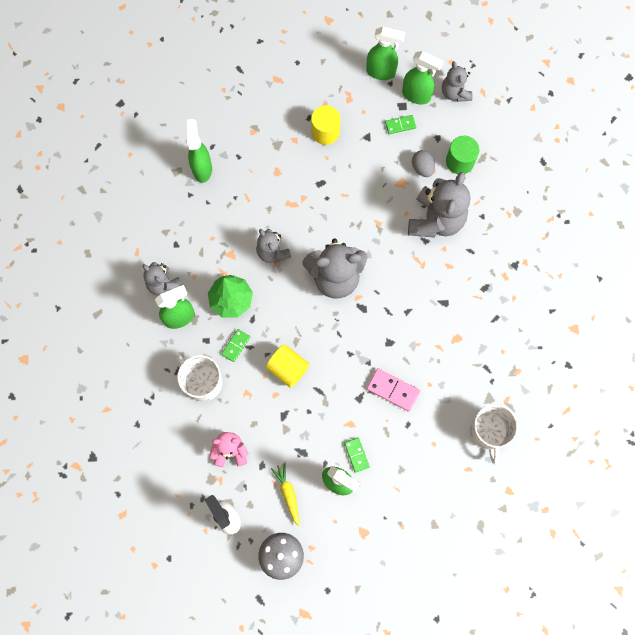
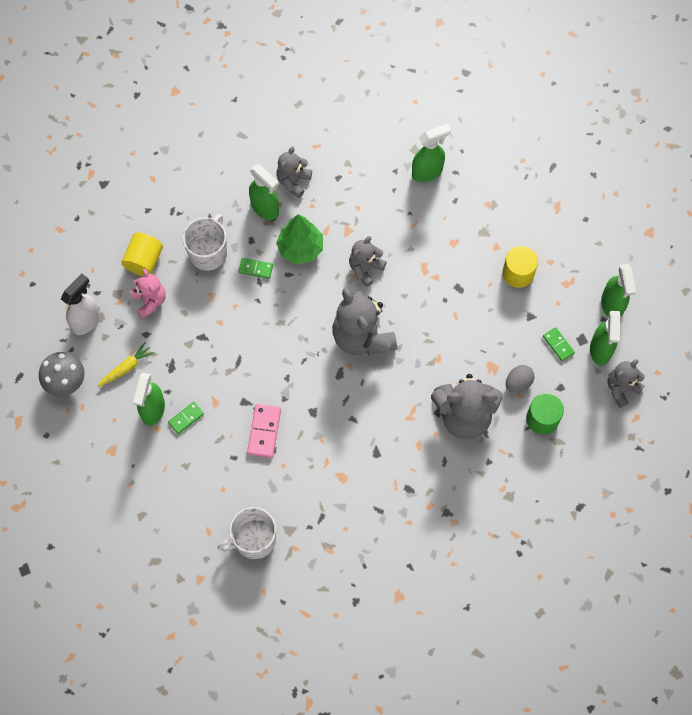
camera: 70 degrees right, 5 degrees down
yellow cylinder [266,344,309,388] -> yellow cylinder moved to [121,233,163,276]

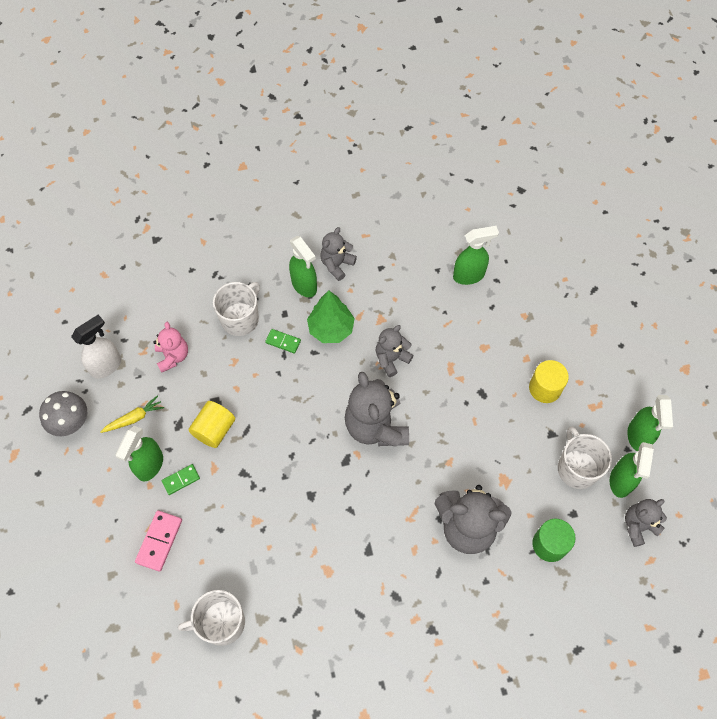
camera: 10 degrees right, 5 degrees down
yellow cylinder [121,233,163,276] -> yellow cylinder moved to [188,401,235,448]
pink domino [247,404,281,458] -> pink domino moved to [135,510,182,572]
grey egg [506,365,534,393] -> none
green domino [543,327,575,361] -> white mug [558,427,612,489]

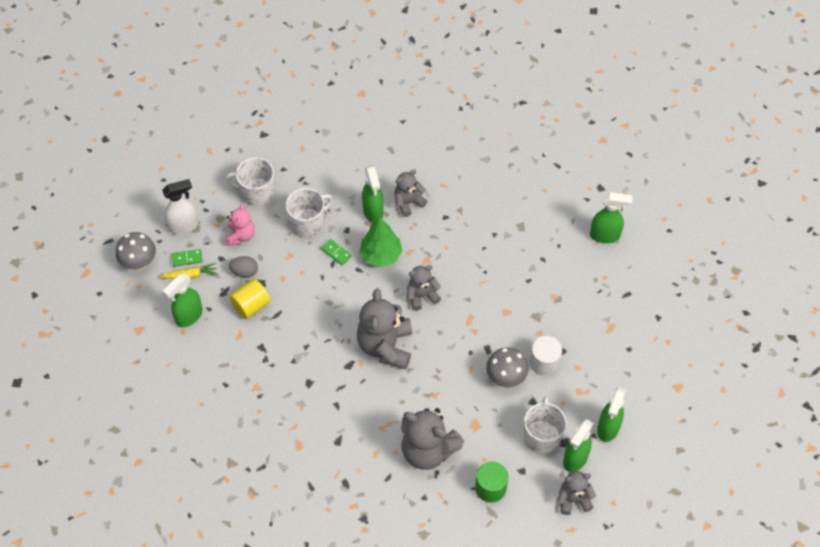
camera: 20 degrees right, 5 degrees down
pink domino [135,510,182,572] -> none
green domino [162,464,200,495] -> green domino moved to [172,249,202,267]
white mug [178,590,245,646] -> white mug moved to [225,157,275,206]
green spray bottle [453,226,499,285] -> green spray bottle moved to [590,192,632,244]
yellow cylinder [529,360,569,403] -> white cylinder [530,336,562,376]
none -> grey egg [229,256,258,278]
none -> grey mushroom [486,347,528,387]

